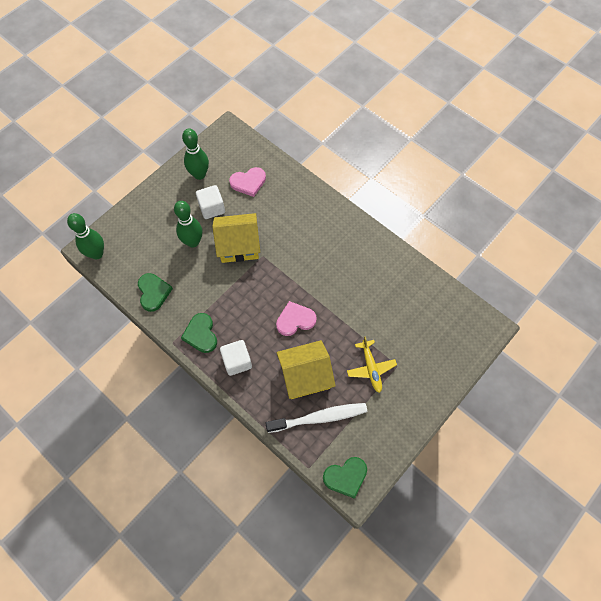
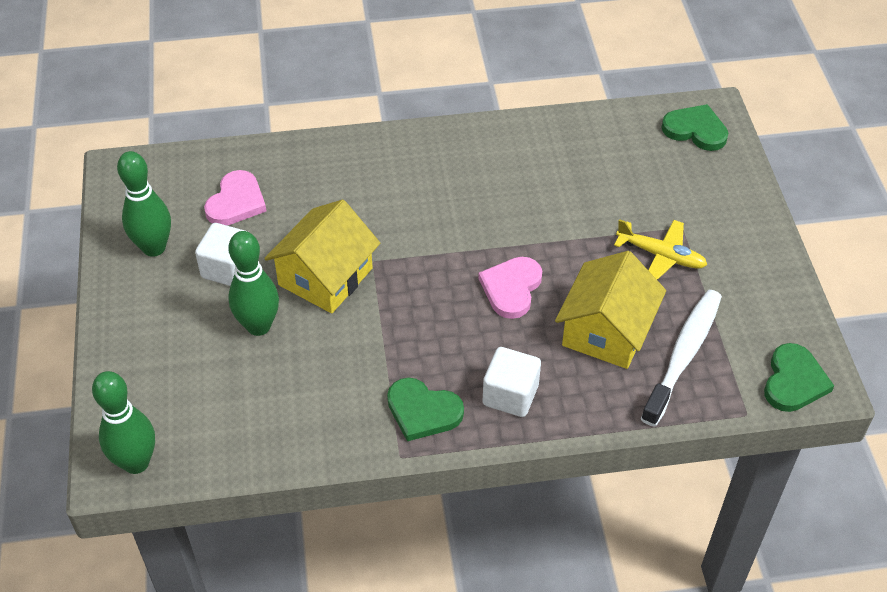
camera: 50 degrees left, 15 degrees down
green heart [138,273,173,312] -> green heart moved to [661,104,728,151]

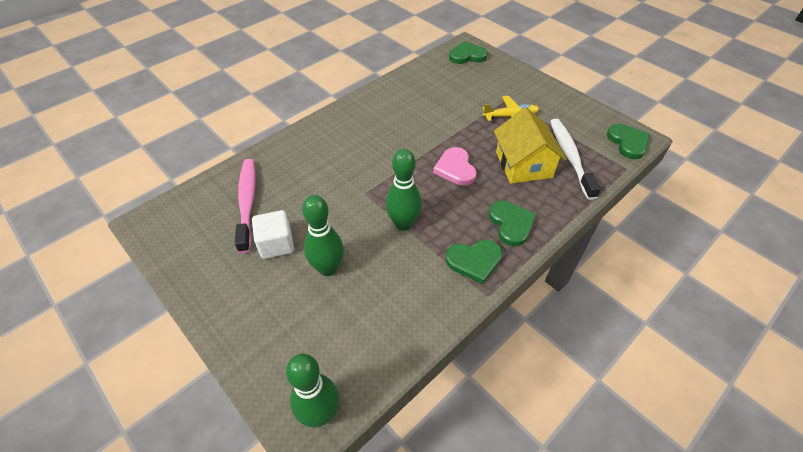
camera: 35 degrees left, 0 degrees up
green bowling pin [117,151,171,257] -> green bowling pin moved to [386,149,422,231]
pink heart [204,170,267,225] -> pink toothbrush [235,159,256,253]
yellow house [264,199,380,313] -> none
white cube [483,347,541,417] -> green heart [489,201,536,246]

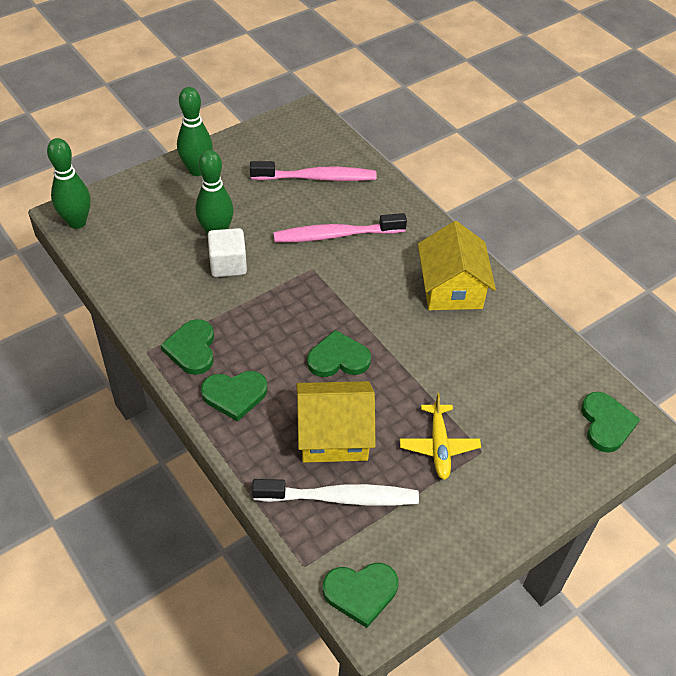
camera: 95 degrees right, 0 degrees up
white cube [252,210,294,259] -> white cube moved to [208,228,247,277]
green bowling pin [386,149,422,231] -> green bowling pin moved to [177,87,213,176]
pink heart [433,147,477,186] -> green heart [307,330,371,377]
none -> pink toothbrush [273,213,407,242]
none -> yellow house [418,221,496,310]

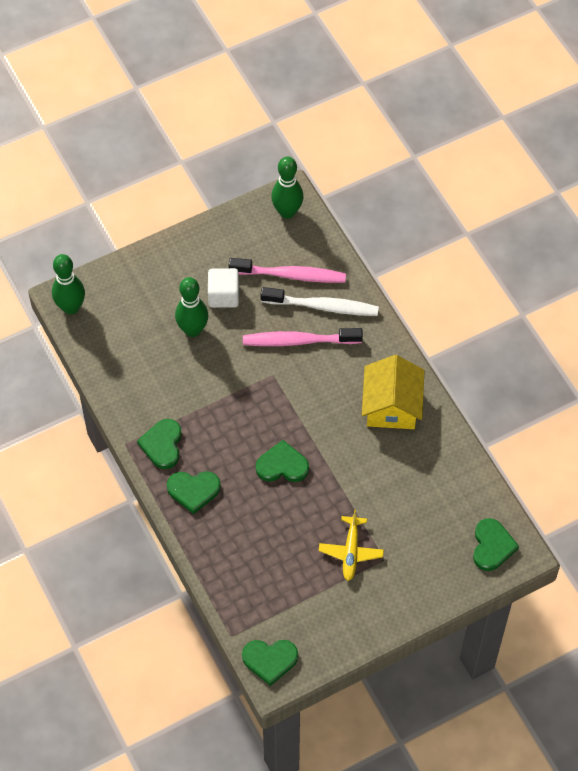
camera: 10 degrees right, 10 degrees up
green bowling pin [177,87,213,176] -> green bowling pin moved to [271,156,304,219]
white cube [208,228,247,277] -> white cube moved to [208,268,239,308]
white toothbrush [252,479,419,506] -> white toothbrush moved to [260,287,379,316]
yellow house [296,381,376,463] -> none

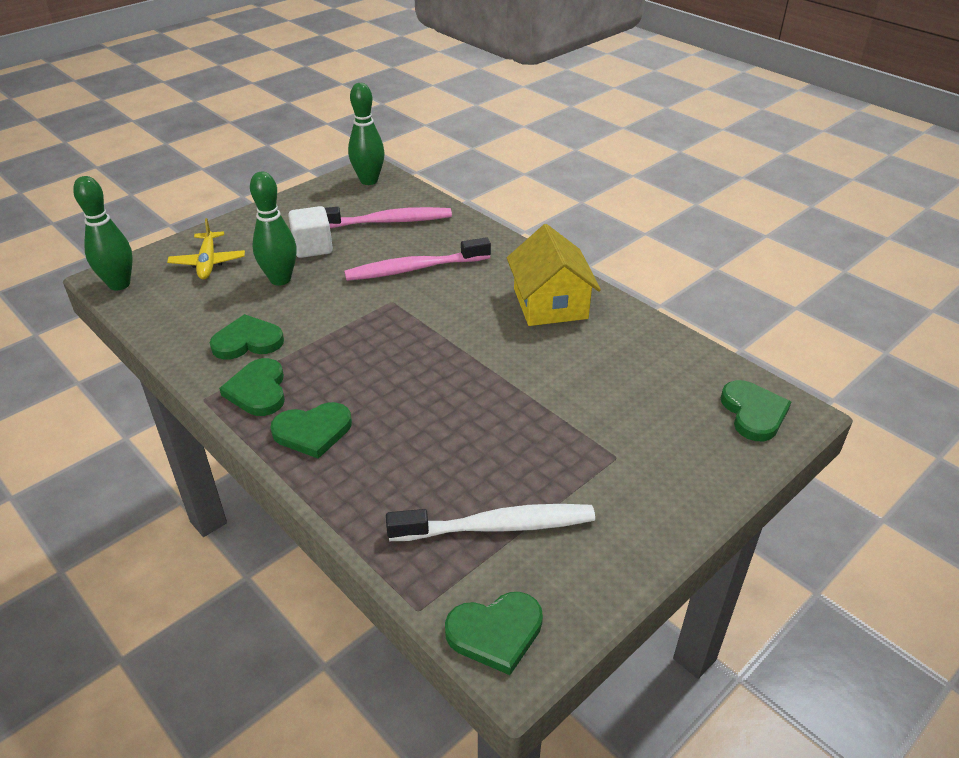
camera: 15 degrees left, 20 degrees down
green heart [256,440,309,482] -> green heart moved to [210,314,284,360]
white toothbrush [260,287,379,316] -> white toothbrush moved to [386,504,595,541]
yellow plane [319,509,384,581] -> yellow plane moved to [167,218,245,279]

